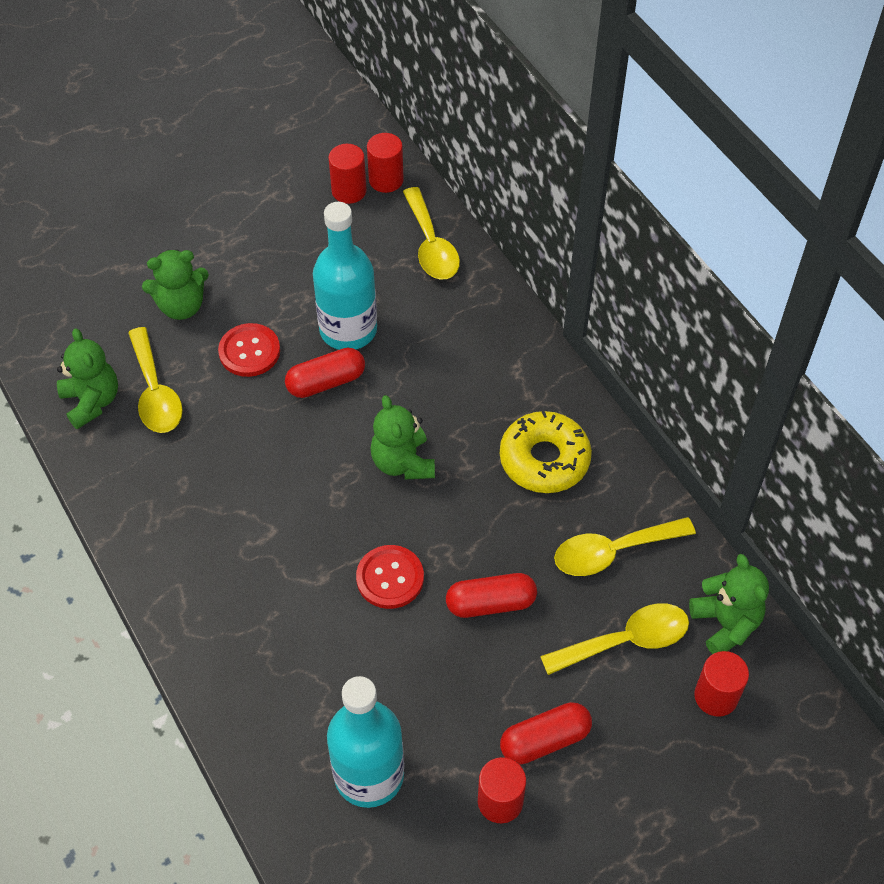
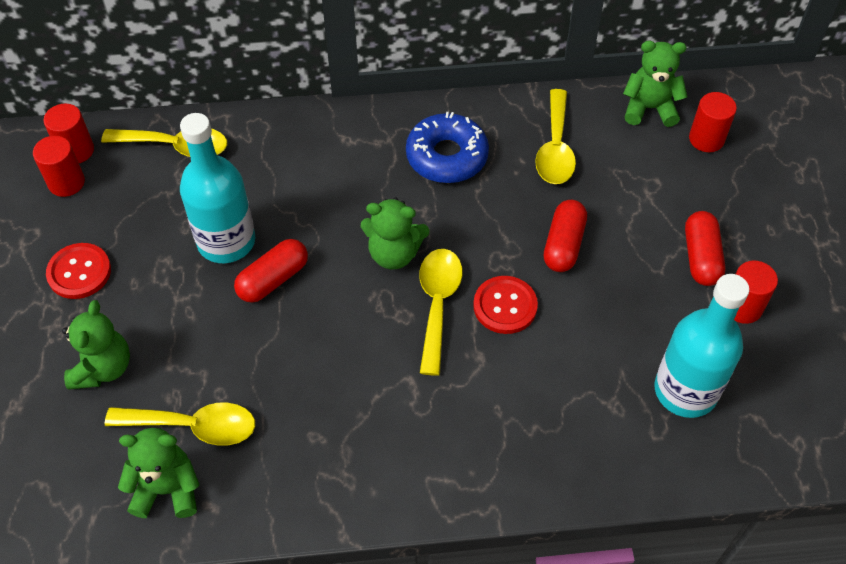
camera: 65 degrees left, 0 degrees up
red button [218,323,280,377] -> red button moved to [46,243,111,299]
red capsule [285,348,365,398] -> red capsule turned 45 degrees clockwise [234,239,308,303]
yellow donut [500,410,592,493] -> blue donut [406,112,489,183]
yellow spoon [540,603,689,675] -> yellow spoon moved to [419,249,463,376]

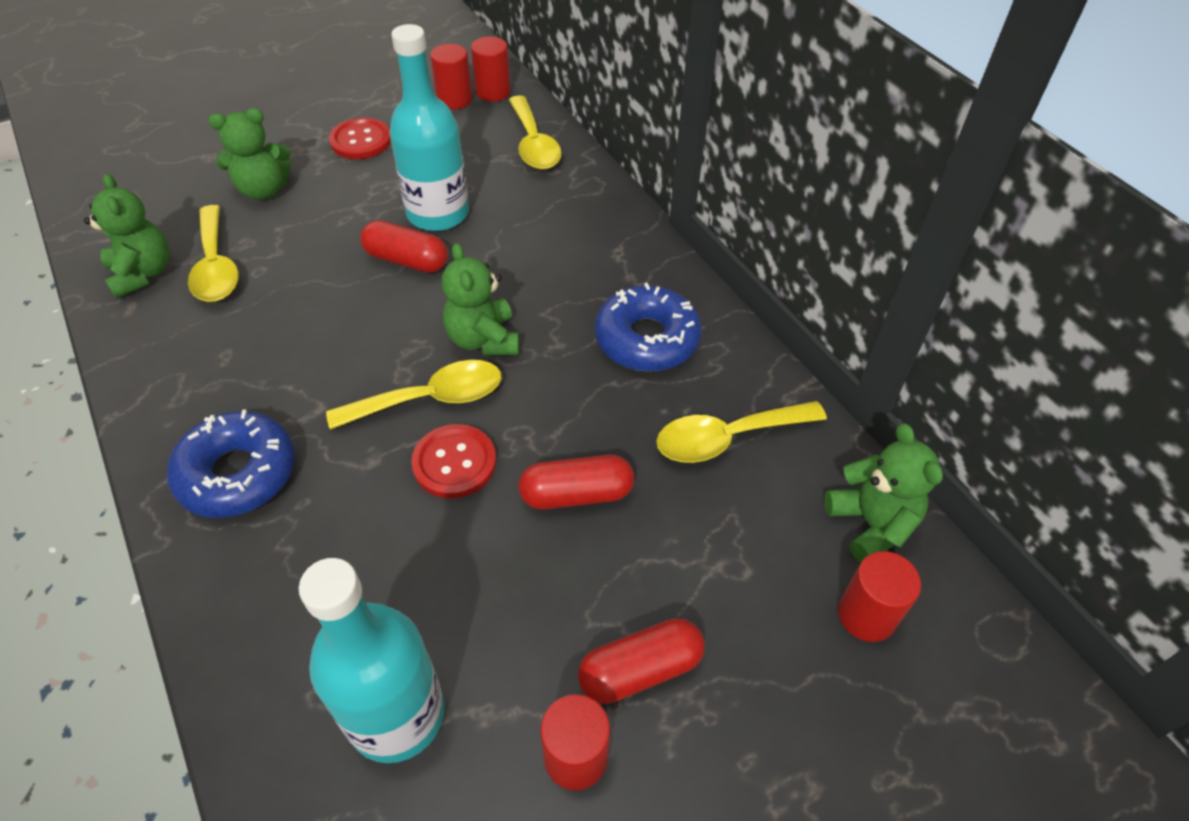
camera: 65 degrees right, 5 degrees down
none -> blue donut [167,409,295,518]

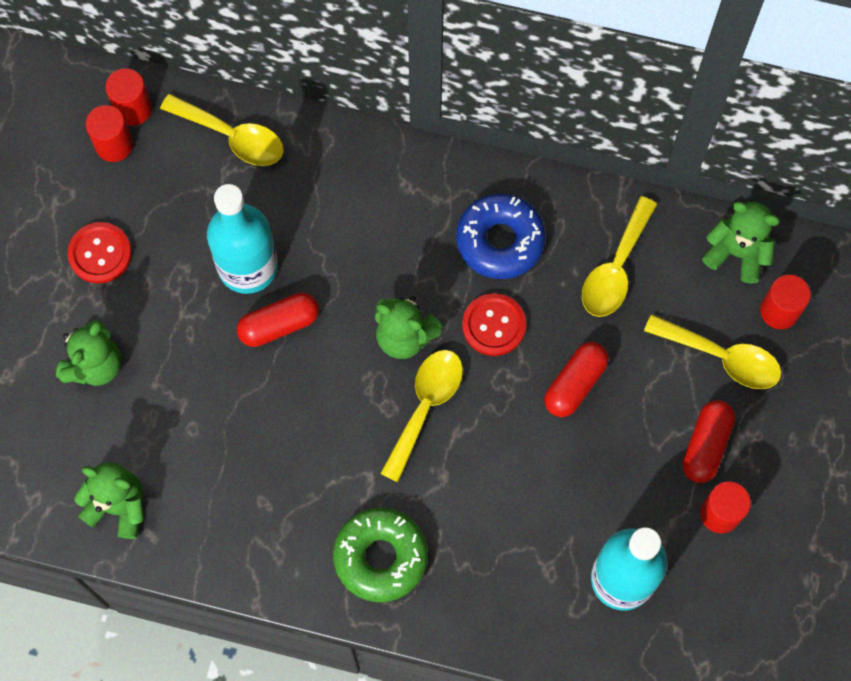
camera: 45 degrees left, 20 degrees up
blue donut [167,409,295,518] -> green donut [333,507,428,602]
yellow spoon [188,205,239,302] -> yellow spoon moved to [644,314,781,389]
red button [411,424,496,498] -> red button moved to [462,293,526,356]

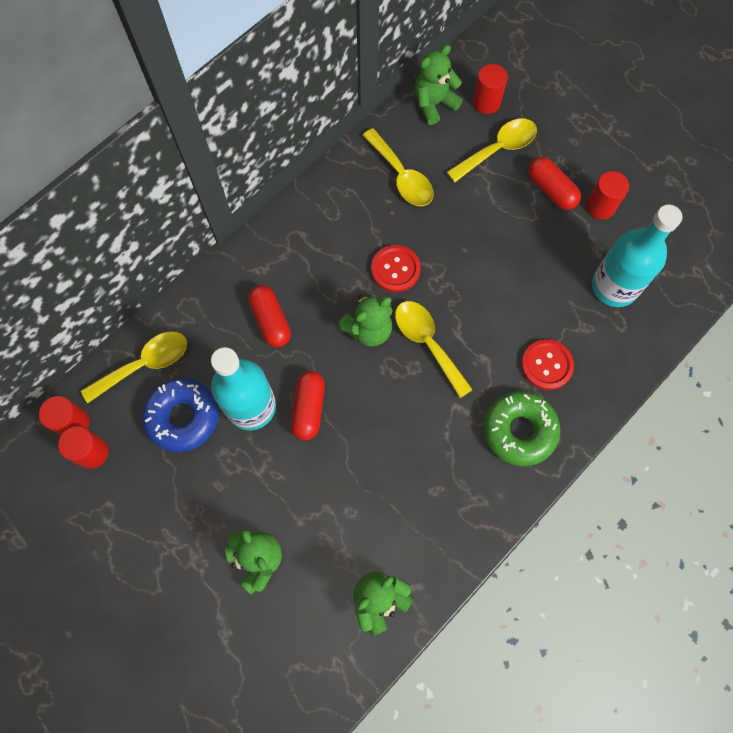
camera: 60 degrees left, 0 degrees up
red button [68,222,132,284] -> red button moved to [521,339,574,390]
blue donut [456,194,546,279] -> blue donut moved to [142,378,219,452]
red capsule [544,342,609,417] -> red capsule moved to [248,285,291,348]

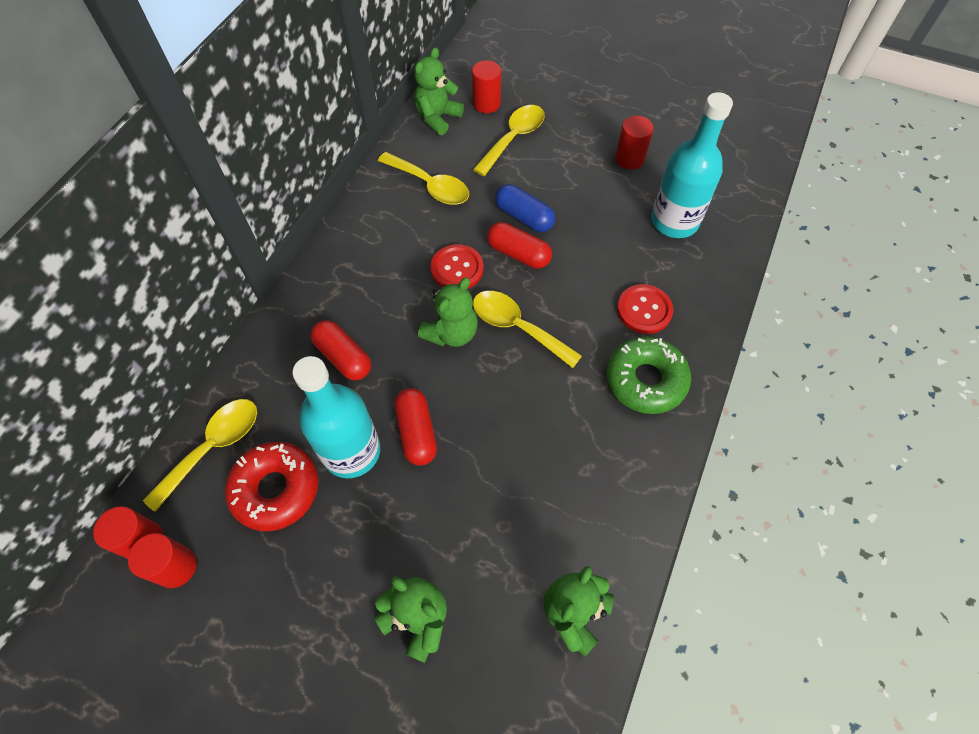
camera: 20 degrees left, 10 degrees down
blue donut [142,378,219,452] -> red donut [225,442,318,531]
red capsule [528,157,581,210] -> red capsule moved to [487,222,552,269]
none -> blue capsule [495,184,555,232]

